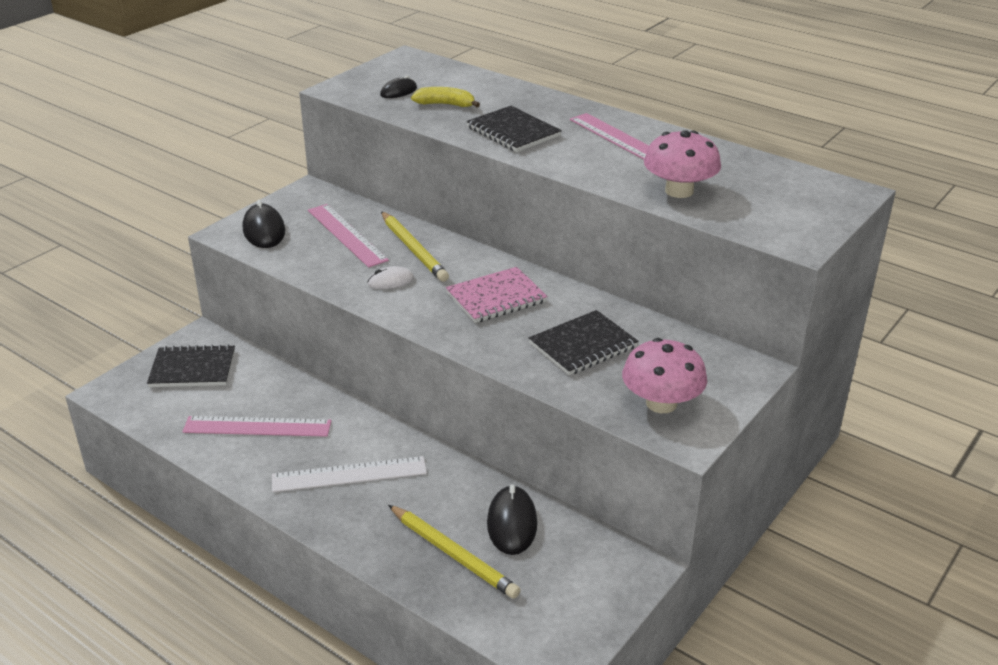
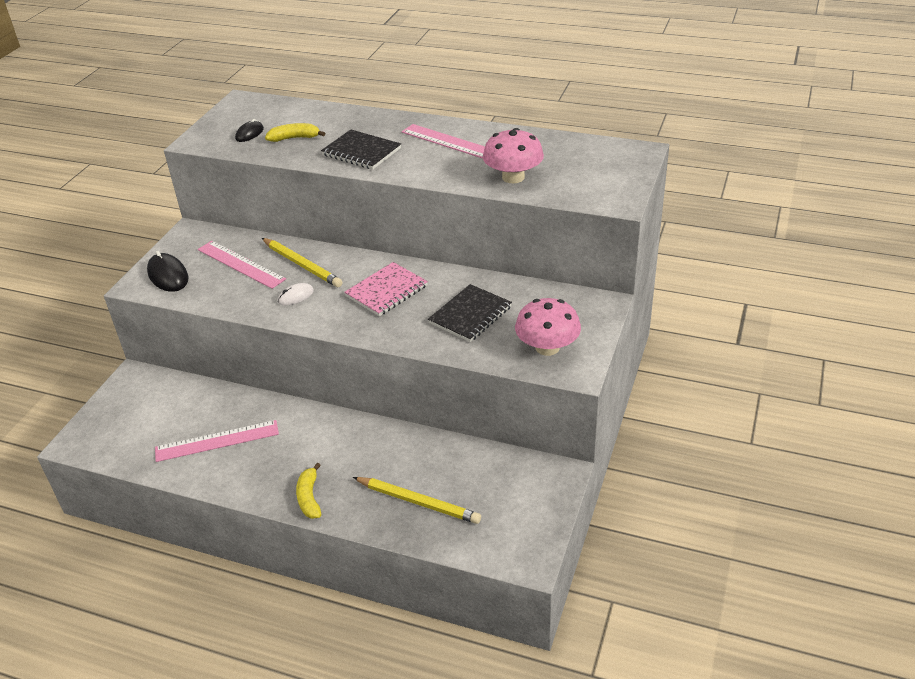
camera: 15 degrees left, 5 degrees up
black notebook [147,344,235,387] -> none
white ruler [272,456,427,492] -> none
black mouse [487,484,537,555] -> none
none -> yellow banana [296,463,321,519]

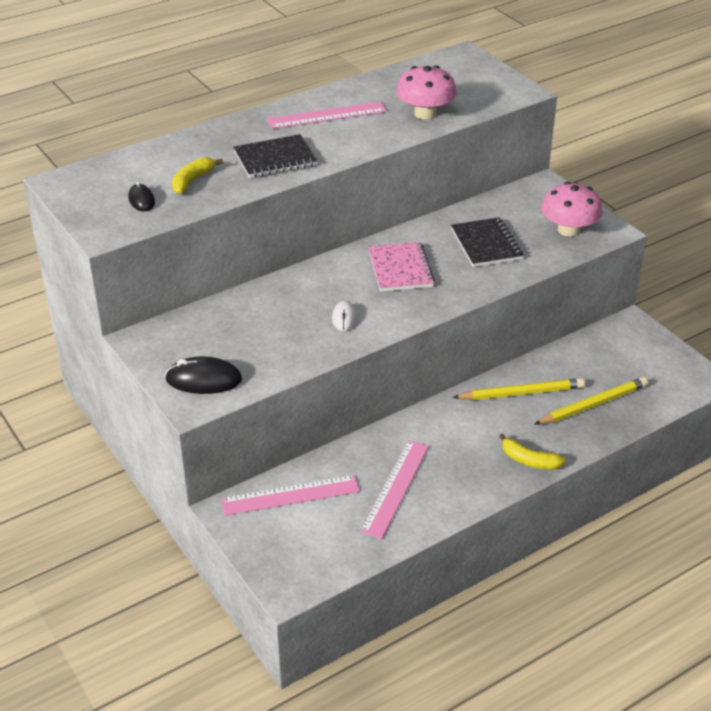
camera: 55 degrees left, 0 degrees up
pink ruler [198,241,286,289] -> pink ruler moved to [221,475,360,516]
yellow pencil [262,238,342,287] -> yellow pencil moved to [452,378,585,400]

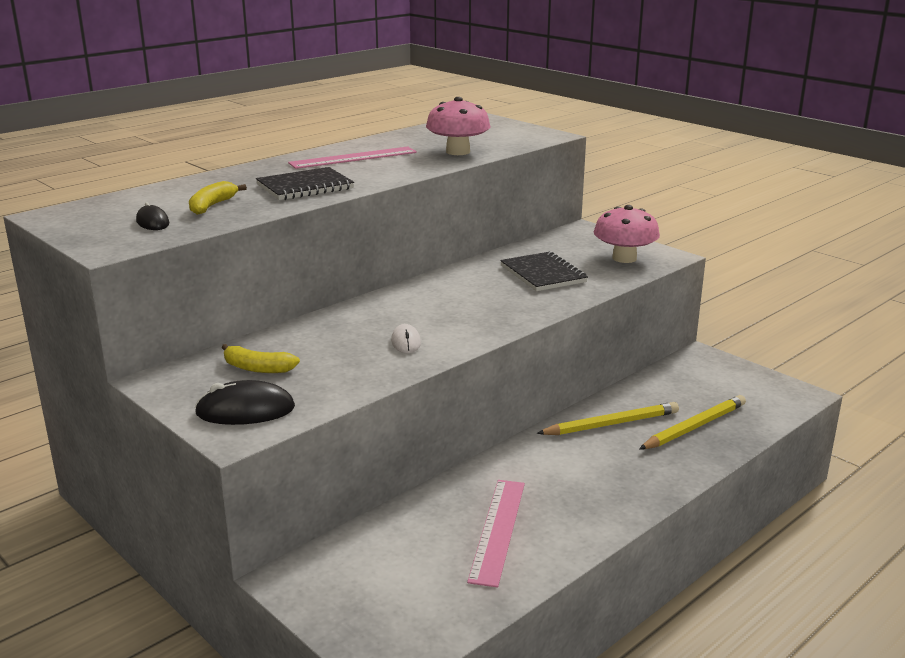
camera: 10 degrees left, 15 degrees down
pink ruler [221,475,360,516] -> none
pink notebook [368,242,435,292] -> none
yellow banana [499,433,566,470] -> yellow banana moved to [221,344,300,373]

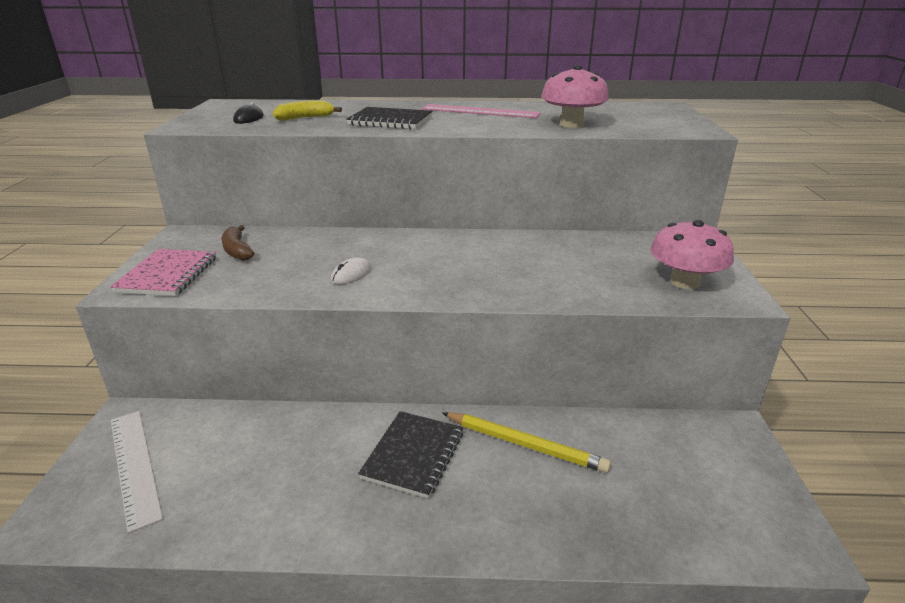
camera: 45 degrees right, 5 degrees up
black mouse [195,380,295,425] -> pink notebook [110,249,216,296]
yellow banana [221,344,300,373] -> brown banana [222,225,254,261]
pink ruler [467,480,525,588] -> none
black notebook [500,252,588,291] -> black notebook moved to [358,411,463,499]
yellow pencil [639,395,746,449] -> none
none -> white ruler [111,411,163,533]

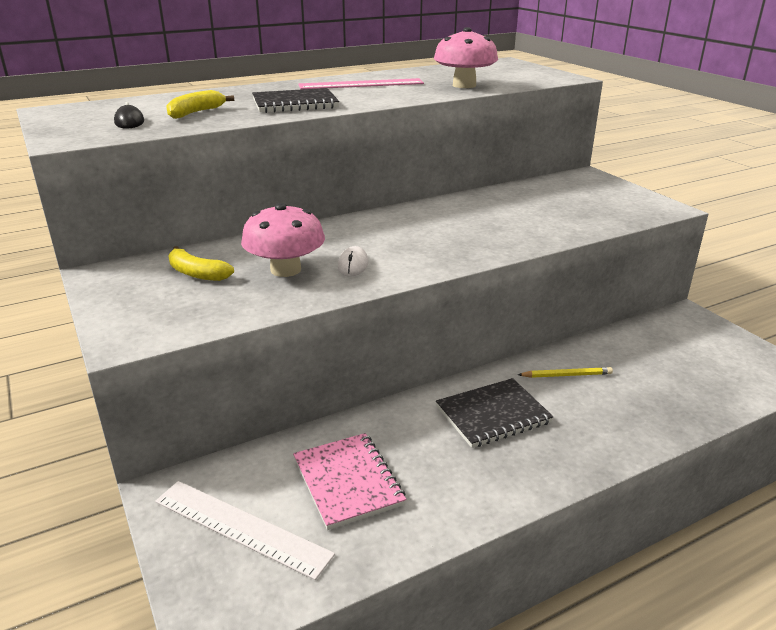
camera: 30 degrees left, 0 degrees up
pink notebook [110,249,216,296] -> pink notebook moved to [293,433,406,530]
brown banana [222,225,254,261] -> yellow banana [169,246,234,281]
black notebook [358,411,463,499] -> black notebook turned 75 degrees clockwise [436,378,554,448]
yellow pencil [442,412,611,473] -> yellow pencil [518,367,613,378], size x0.59
pink mushroom [650,220,734,289] -> pink mushroom moved to [241,203,325,277]

